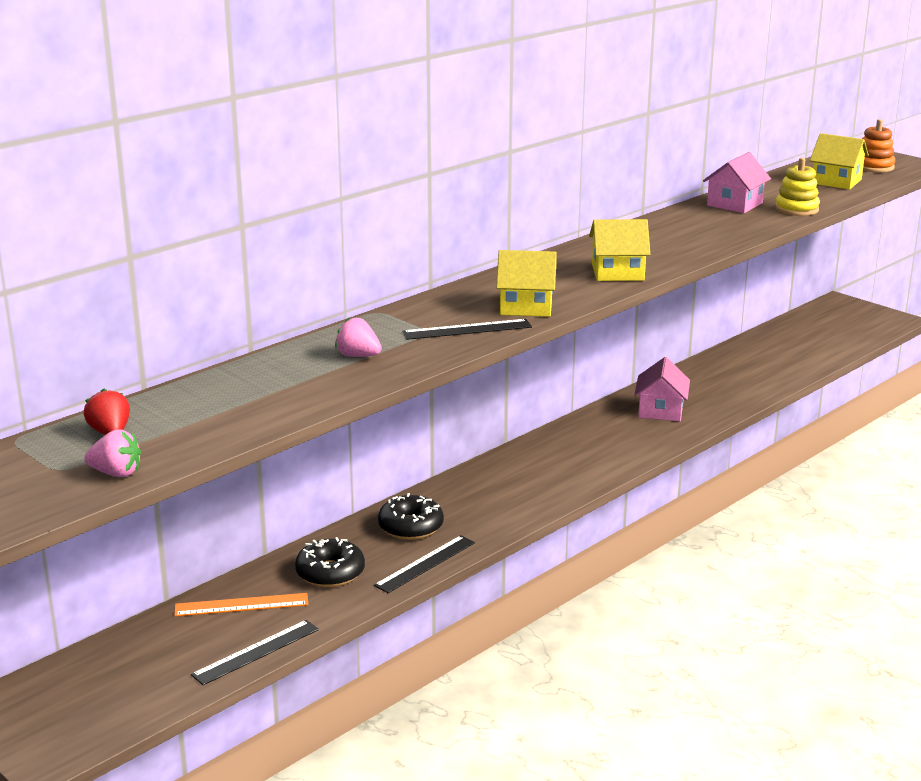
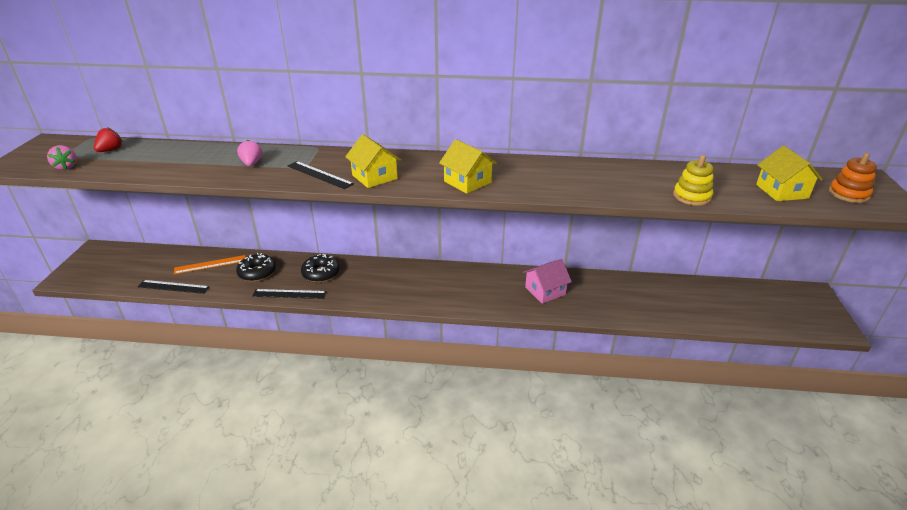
camera: 50 degrees right, 10 degrees up
orange ruler [174,593,308,617] -> orange ruler turned 60 degrees counterclockwise [174,255,246,274]
pink house [703,152,771,213] -> none

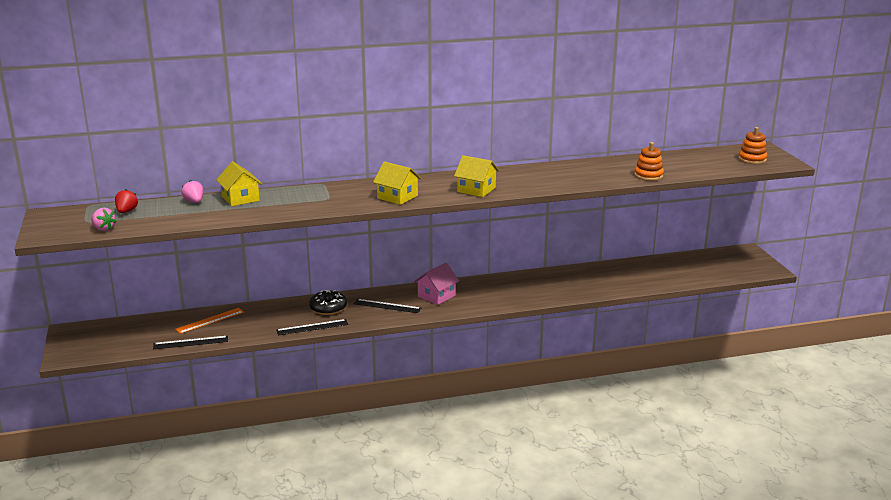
camera: 20 degrees left, 10 degrees down
black donut [236,253,276,282] -> none
pink strawberry [237,140,263,166] -> pink strawberry moved to [181,180,204,203]
black ruler [287,161,354,189] -> black ruler moved to [354,299,421,313]
pink house [523,259,572,304] -> pink house moved to [414,263,459,305]
yellow stacking toy [673,155,714,206] -> orange stacking toy [634,142,664,181]
yellow house [756,146,823,201] -> yellow house moved to [216,162,262,206]

